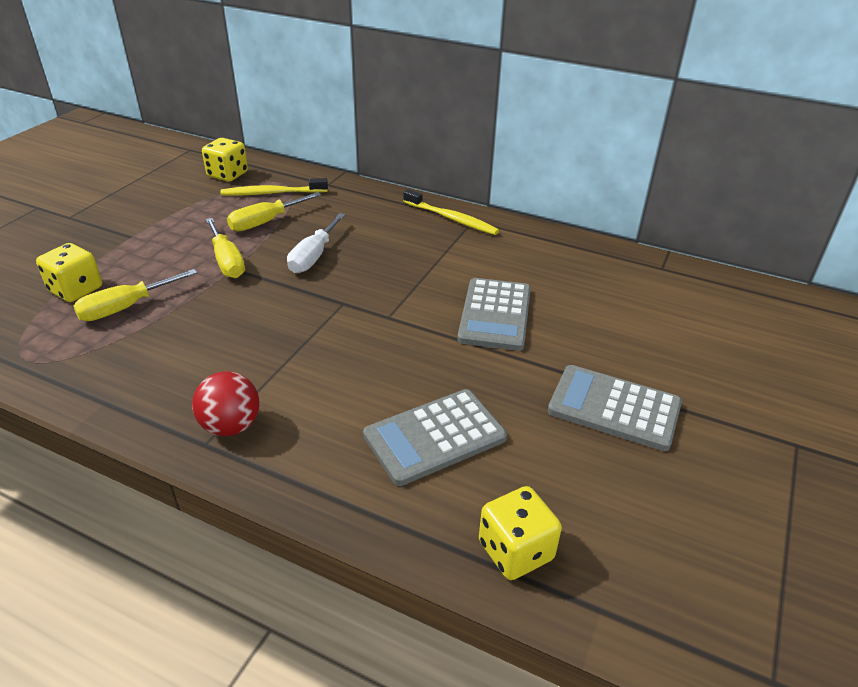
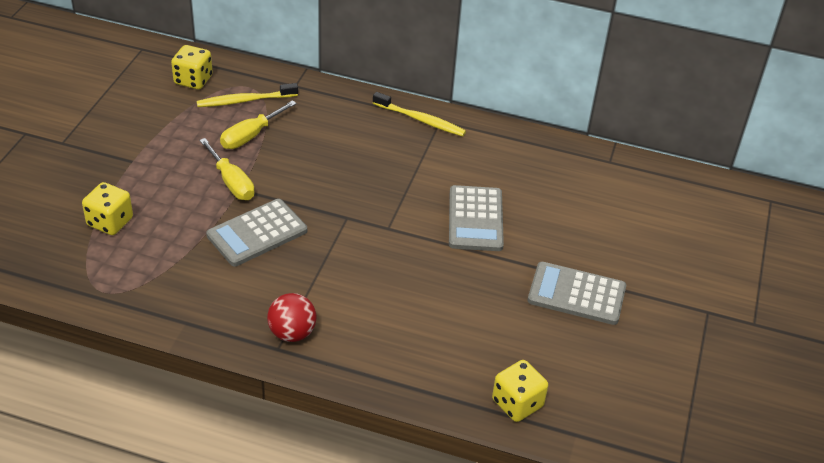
camera: 10 degrees left, 5 degrees up
yellow screwdriver [73,269,198,321] -> none
white screwdriver [287,213,346,273] -> none
grey calculator [363,389,507,486] -> grey calculator moved to [206,199,307,266]

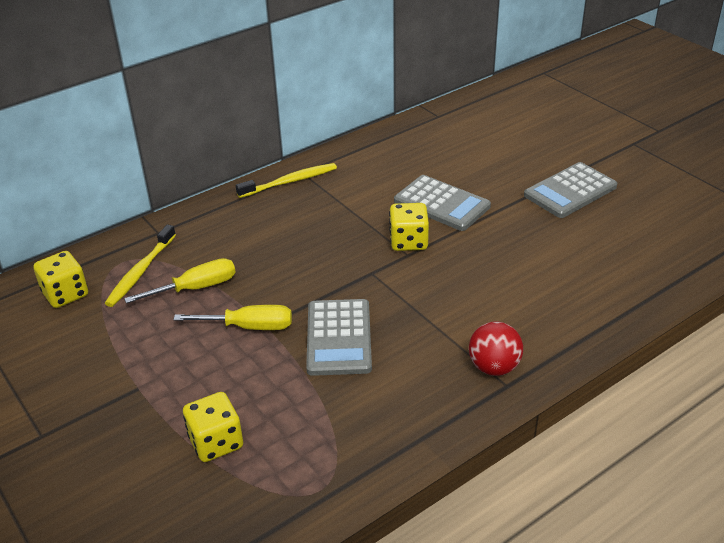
camera: 50 degrees left, 5 degrees down
yellow screwdriver [220,100,297,149] -> yellow screwdriver turned 105 degrees counterclockwise [124,258,236,303]
yellow dice [492,360,548,422] -> yellow dice moved to [389,203,429,251]

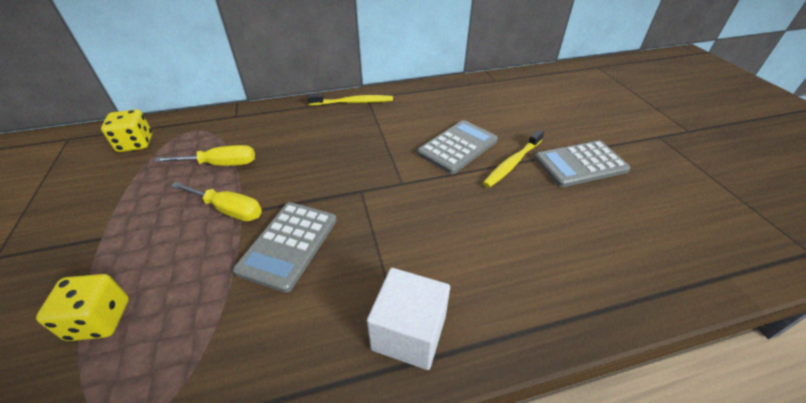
camera: 20 degrees right, 5 degrees up
yellow toothbrush [105,224,176,307] -> yellow toothbrush moved to [483,130,544,188]
yellow dice [389,203,429,251] -> none
grey calculator [394,175,491,231] -> grey calculator turned 105 degrees counterclockwise [417,120,498,174]
red ball [469,321,523,376] -> white cube [367,268,450,370]

